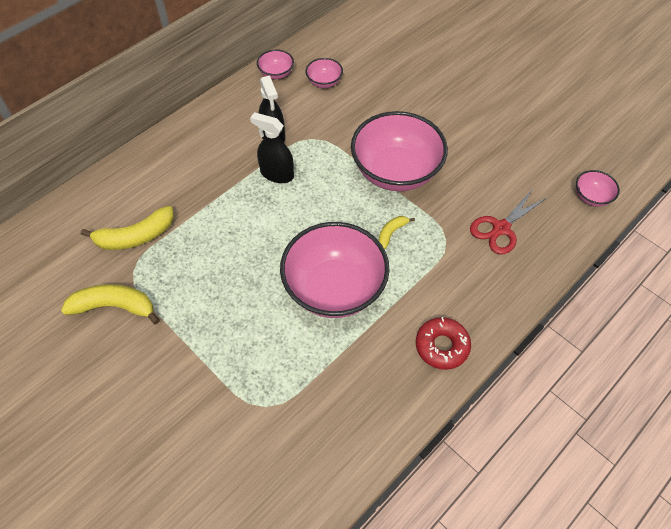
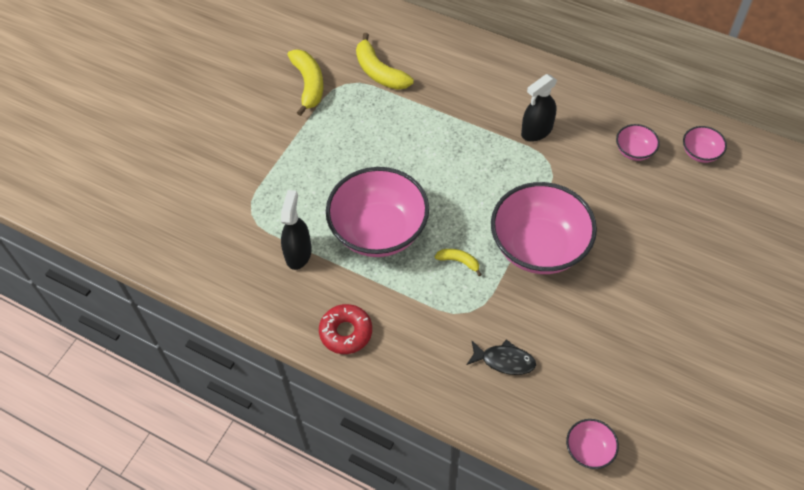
camera: 75 degrees right, 0 degrees up
black spray bottle [250,112,294,183] -> black spray bottle moved to [281,190,312,270]
pink bowl [257,50,294,79] -> pink bowl moved to [683,126,727,163]
red scissors [470,189,548,254] -> black fish [467,339,536,375]

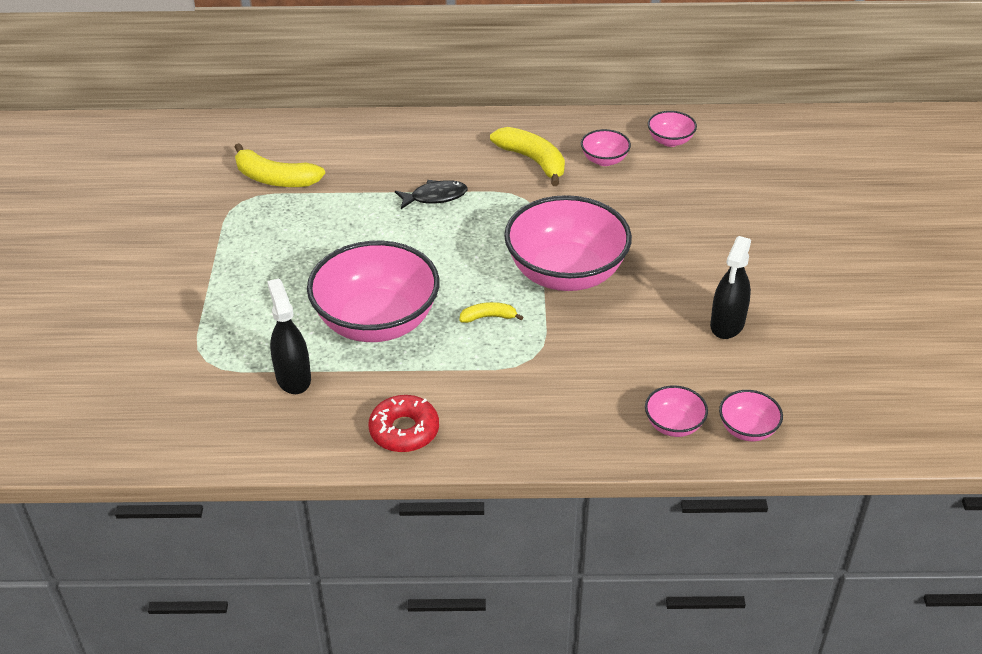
camera: 30 degrees left, 15 degrees down
yellow banana [287,49,323,116] -> yellow banana moved to [490,127,565,186]
black fish [467,339,536,375] -> black fish moved to [395,180,468,209]
black spray bottle [521,74,557,142] -> black spray bottle moved to [710,236,751,339]
none -> pink bowl [645,385,708,437]

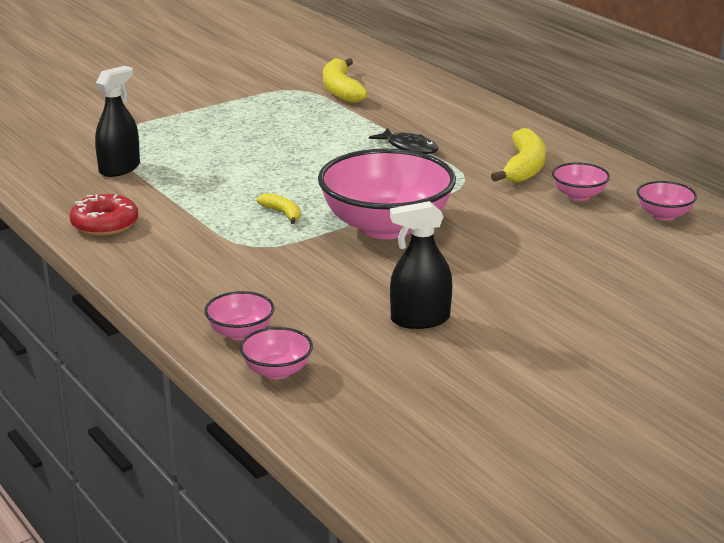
camera: 55 degrees right, 15 degrees down
pink bowl [307,241,440,342] -> none

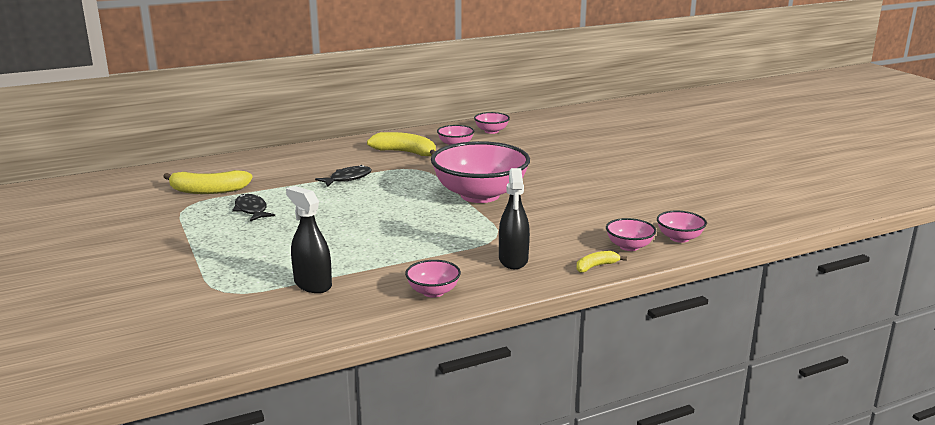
camera: 80 degrees left, 5 degrees down
red donut [70,194,138,236] -> pink bowl [405,260,461,298]
yellow banana [257,193,301,224] -> yellow banana moved to [577,251,627,273]
black spray bottle [390,201,452,329] -> black spray bottle moved to [499,168,530,269]
none -> black fish [232,194,275,221]

